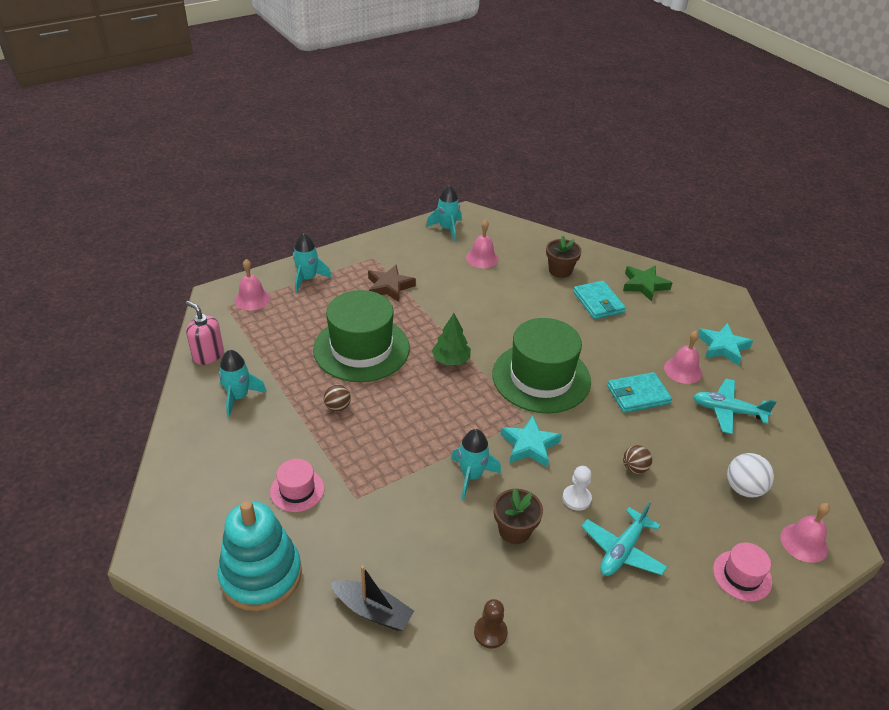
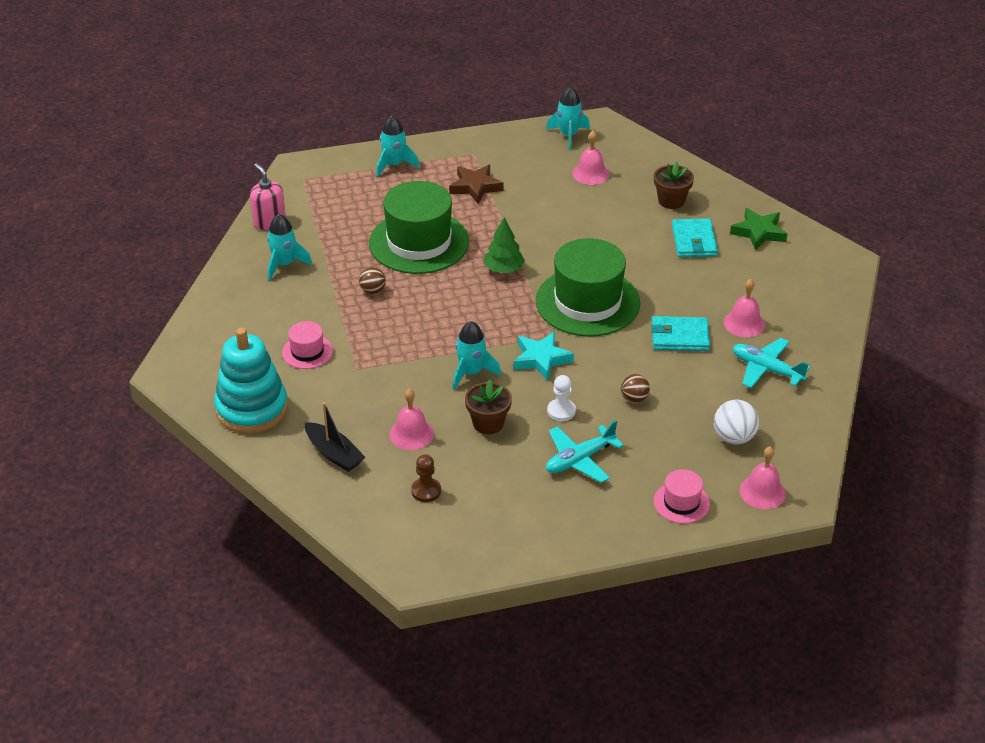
camera: 20 degrees right, 0 degrees up
pink bell [235,259,270,310] -> pink bell moved to [389,389,434,450]
turquoise star [698,323,753,366] -> none

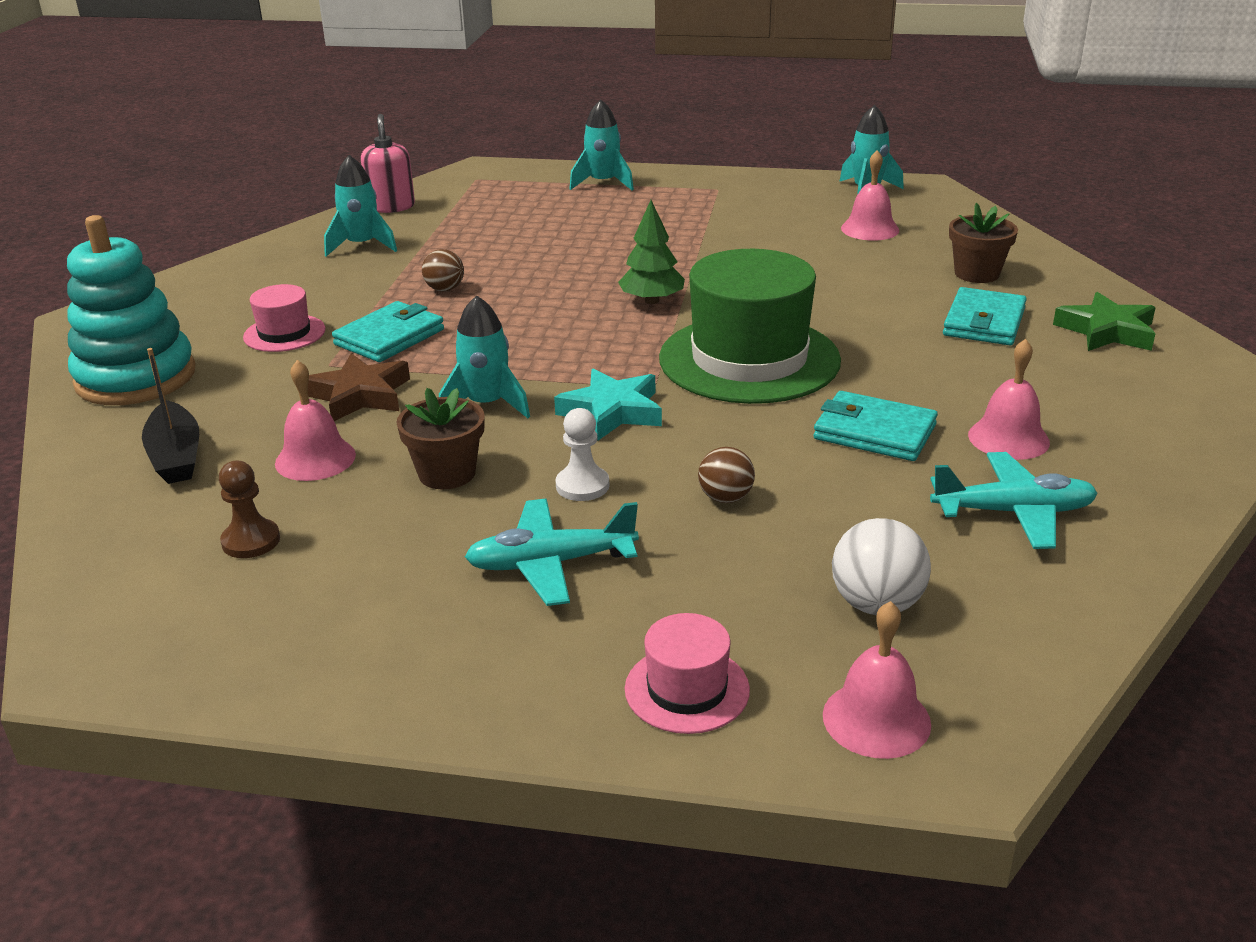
camera: 25 degrees right, 10 degrees down
green hat [369,181,469,274] -> none
brown star [449,165,504,204] -> brown star moved to [308,353,410,421]
turquoise plane [733,338,810,388] -> turquoise plane turned 120 degrees clockwise [930,452,1098,549]
none -> turquoise wallet [332,301,444,362]

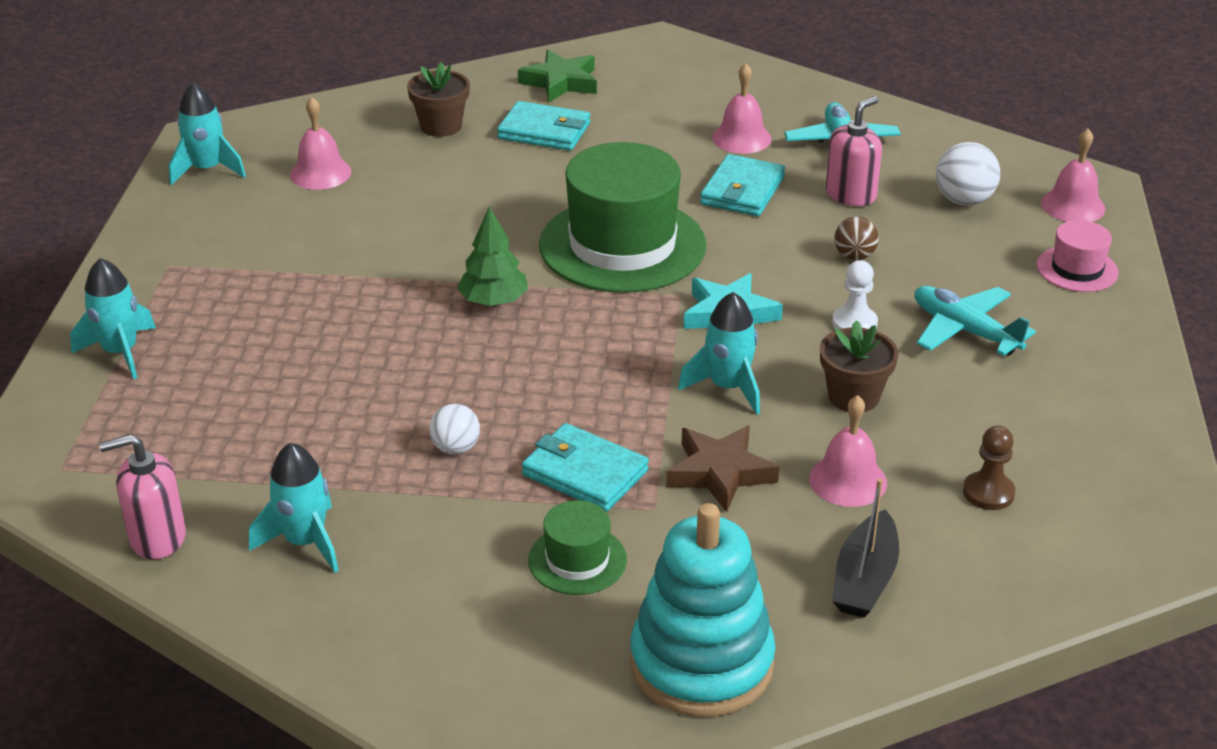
camera: 95 degrees left, 5 degrees up
black boat [142,348,199,484] -> black boat turned 135 degrees clockwise [832,478,899,618]
pink hat [243,284,325,352] -> green hat [528,500,627,595]
brown ball [422,249,464,292] -> white ball [429,404,480,454]
turquoise plane [465,499,639,606] -> turquoise plane turned 150 degrees clockwise [915,286,1036,356]
none -> pink soap dispenser [826,96,882,206]

